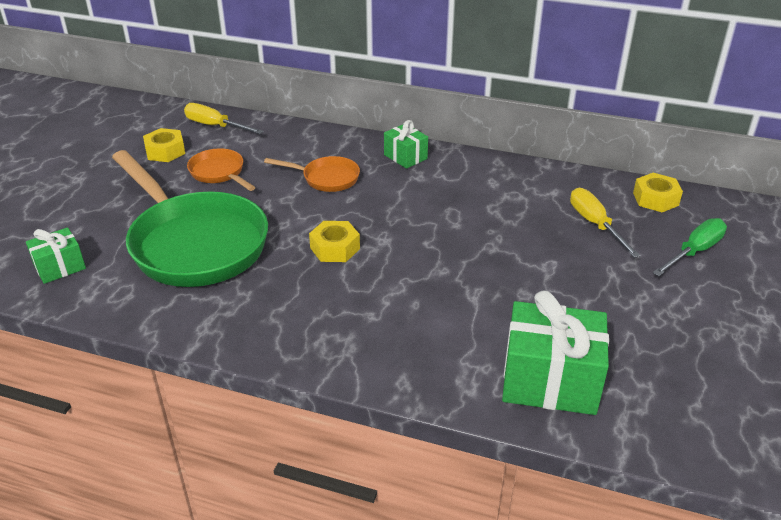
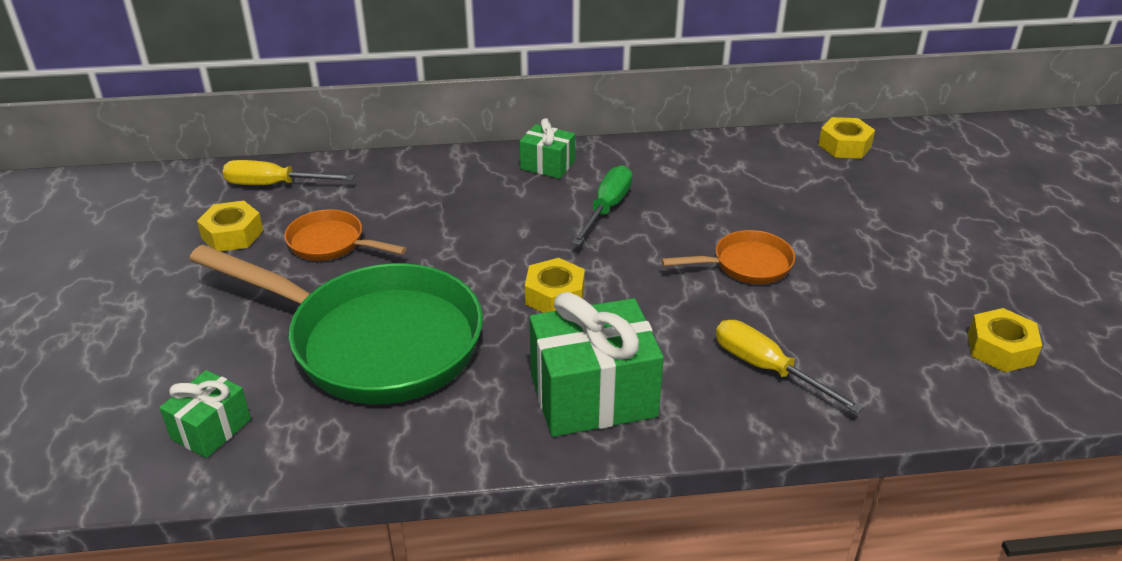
camera: 25 degrees left, 0 degrees up
orange pan [264,156,360,192] -> orange pan moved to [661,230,795,284]
green gift [502,291,609,415] -> green gift moved to [530,292,664,437]
yellow screwdriver [570,188,641,258] -> yellow screwdriver moved to [716,320,864,414]
green screwdriver [653,218,727,276] -> green screwdriver moved to [572,165,633,246]
none -> yellow nut [968,308,1042,372]

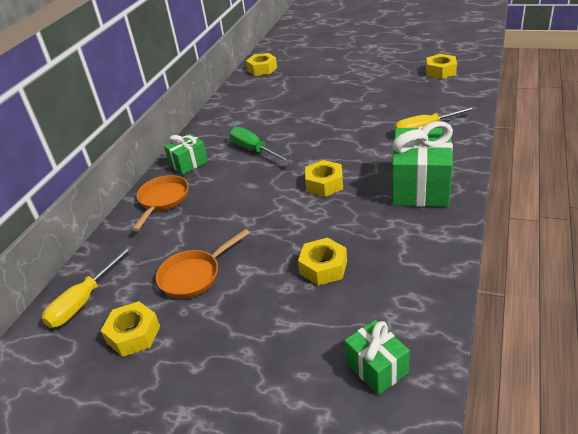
camera: 60 degrees left, 0 degrees up
green pan [189,245,483,404] -> yellow nut [298,238,347,286]
orange pan [661,230,795,284] -> orange pan moved to [132,175,189,231]

